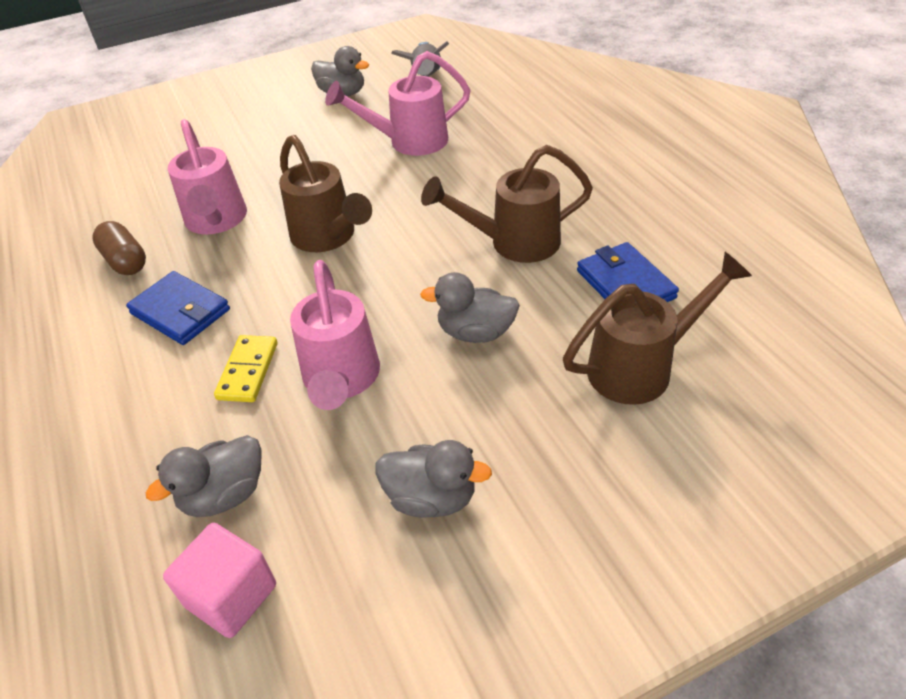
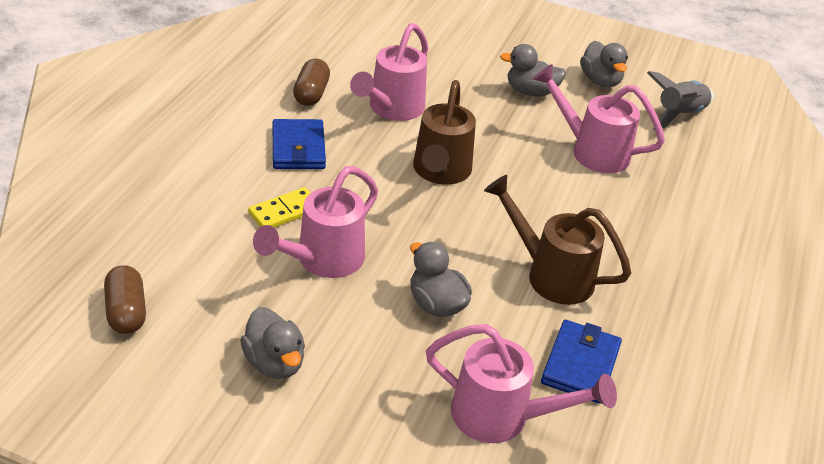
camera: 40 degrees right, 5 degrees down
grey duck [146,435,261,517] -> grey duck moved to [500,44,566,97]
pink cube [163,523,276,638] -> brown capsule [104,265,146,334]
brown watering can [563,252,752,405] -> pink watering can [426,324,617,443]

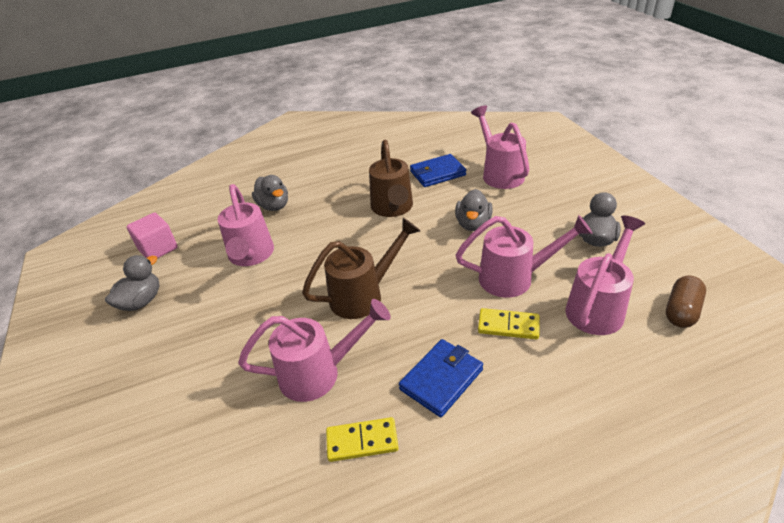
camera: 125 degrees left, 0 degrees up
brown capsule [293,59,330,106] -> yellow domino [326,417,399,462]
grey duck [500,44,566,97] -> grey duck moved to [252,175,288,211]
grey rocket [647,71,714,131] -> pink cube [127,213,178,258]
none -> pink watering can [566,216,645,335]

